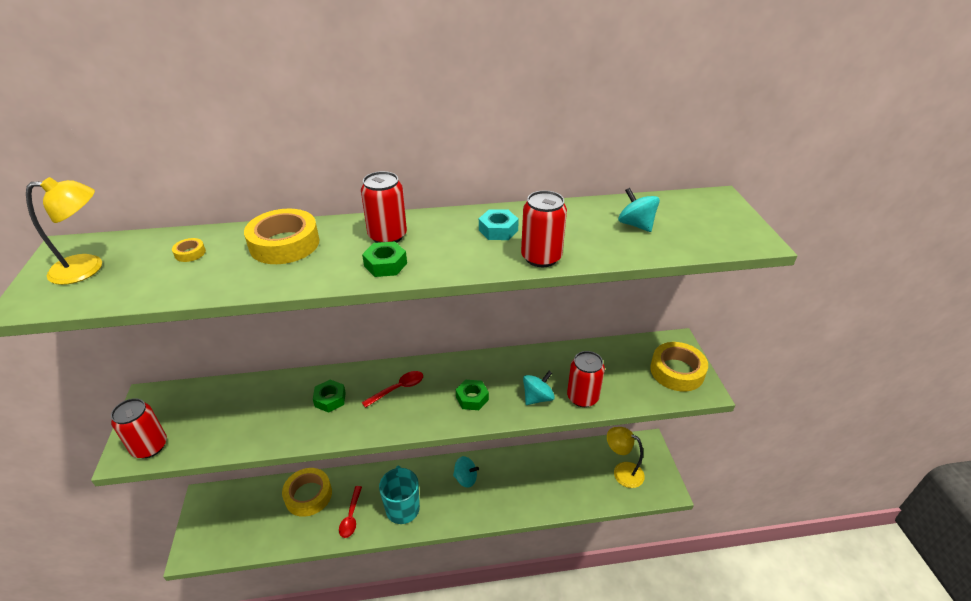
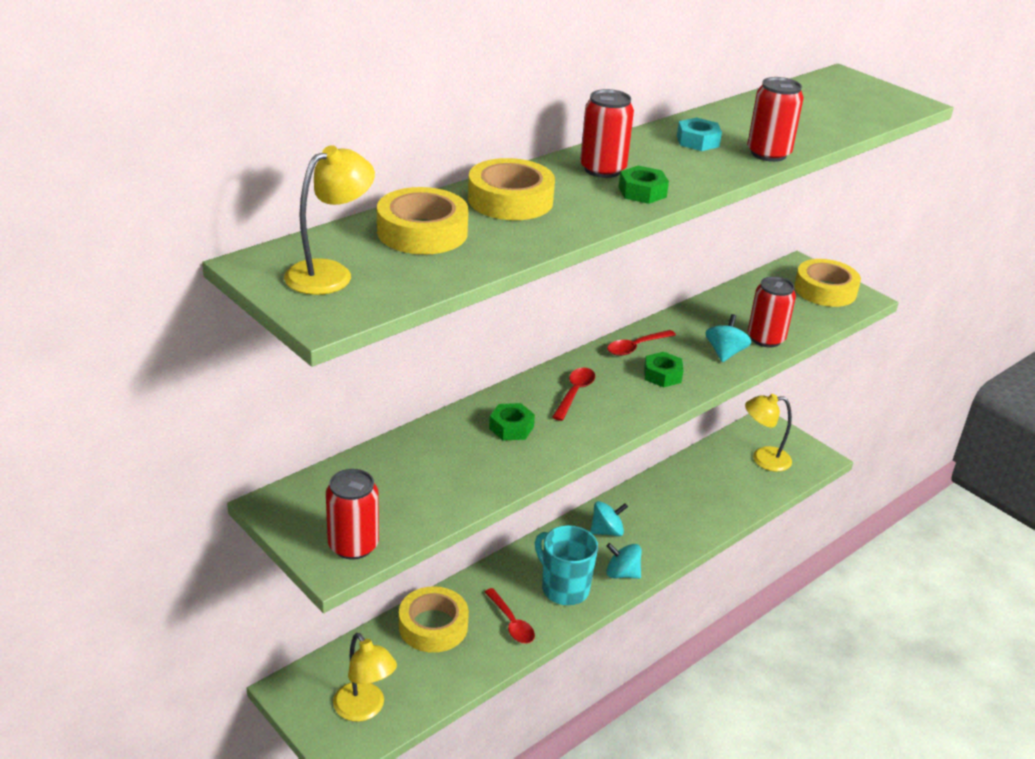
camera: 35 degrees left, 5 degrees down
yellow tape [172,238,206,262] -> yellow tape [377,187,469,255], size x2.40
turquoise spinning top [618,188,660,232] -> turquoise spinning top moved to [606,543,641,579]
none -> yellow lamp [333,633,397,722]
none -> red spoon [607,330,676,356]

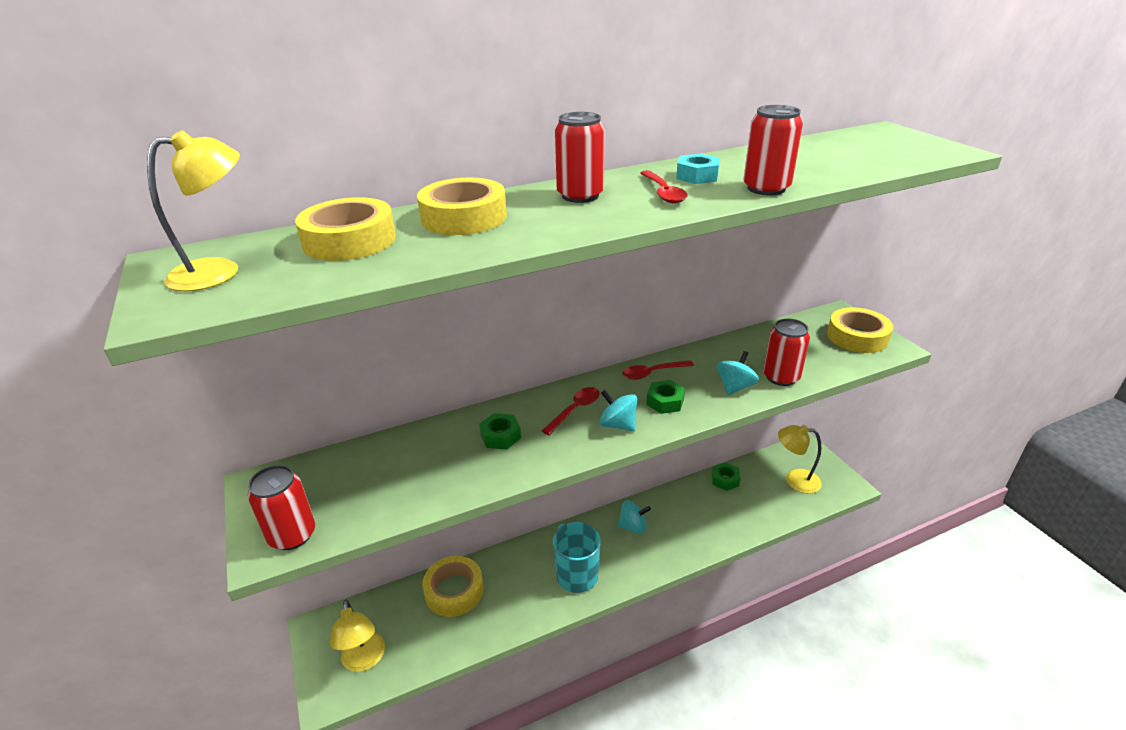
camera: 20 degrees right, 0 degrees up
red spoon [485,588,535,644] -> red spoon moved to [640,170,688,203]
turquoise spinning top [606,543,641,579] -> turquoise spinning top moved to [599,390,637,432]
green nut [619,166,669,204] -> green nut moved to [712,462,740,491]

